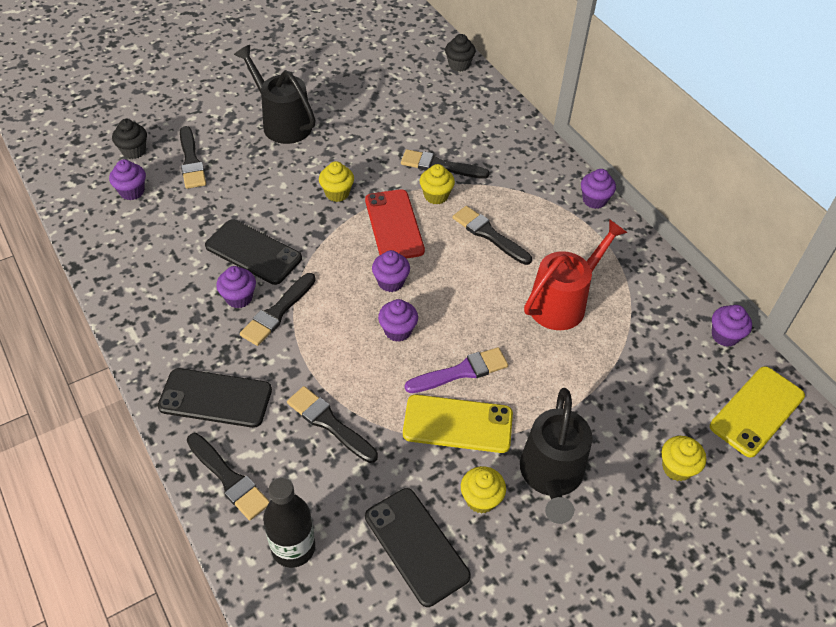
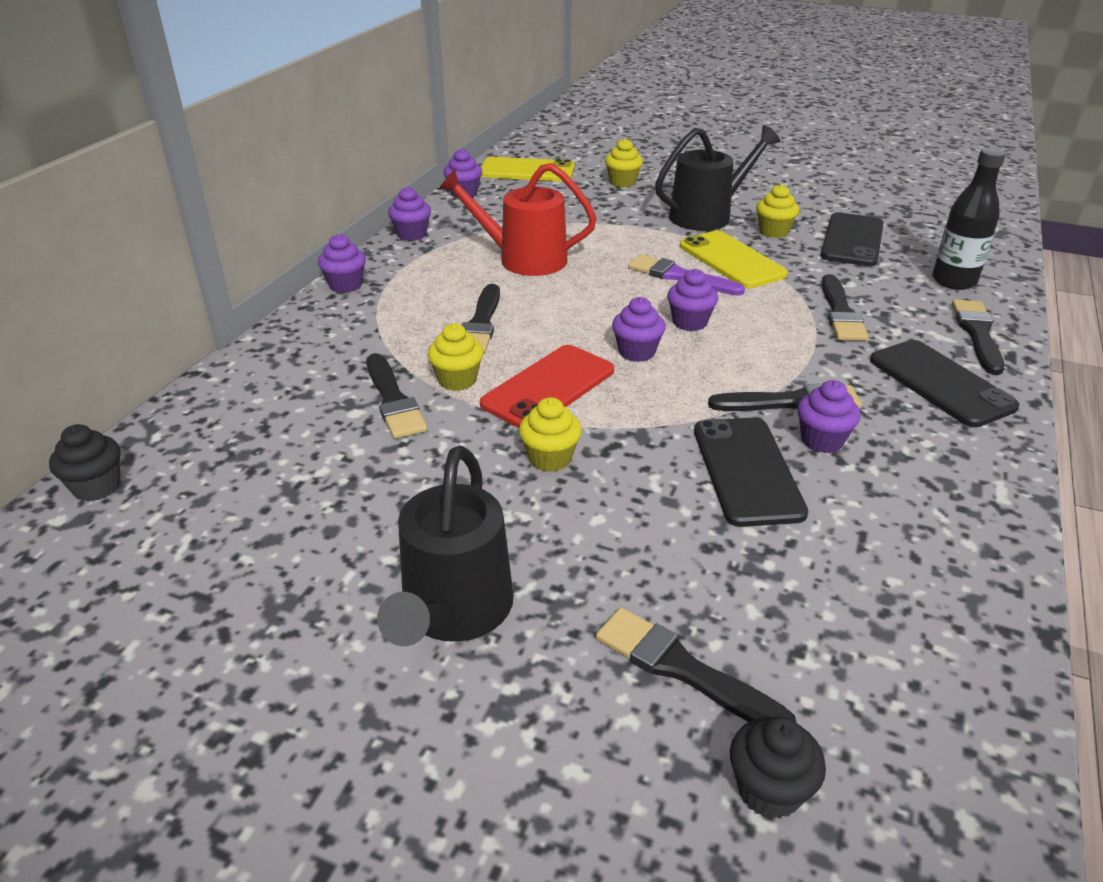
camera: 125 degrees left, 15 degrees down
purple cupcake [109,159,146,200] -> purple cupcake moved to [388,187,431,241]
black brush [180,126,206,189] -> black brush turned 90 degrees counterclockwise [596,607,796,722]

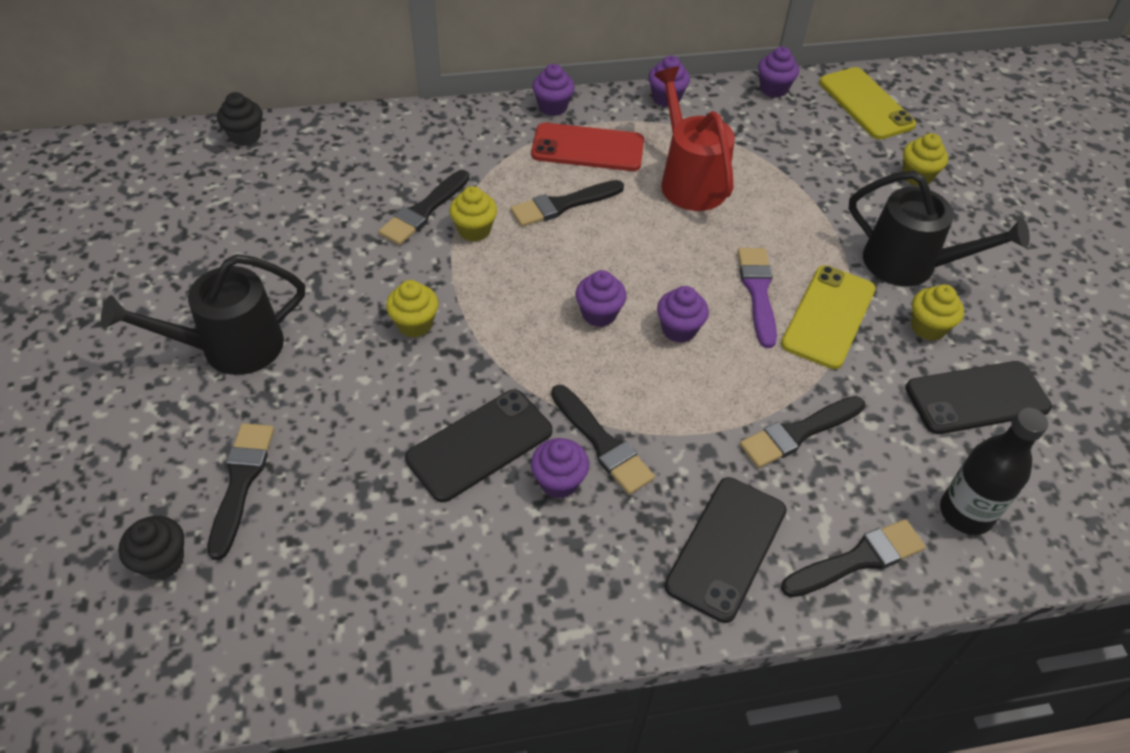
camera: 55 degrees right, 15 degrees up
red phone [480,345,614,428] -> red phone moved to [531,123,644,171]

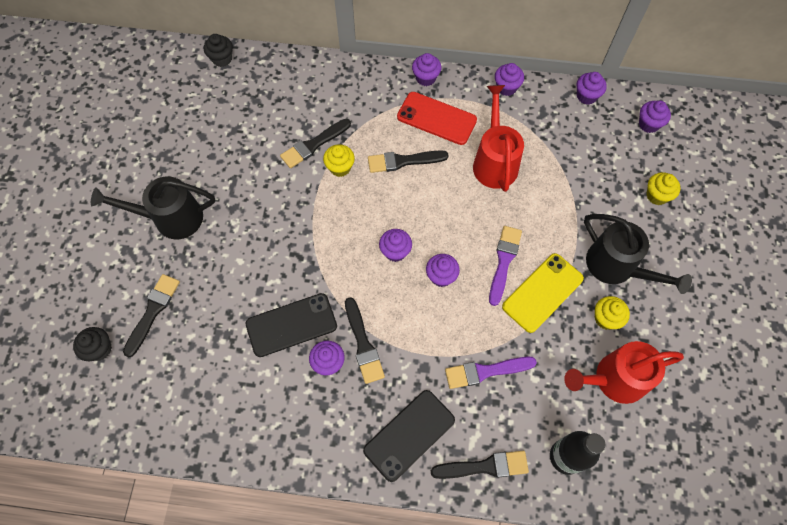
camera: 20 degrees right, 15 degrees up
yellow cupcake [386,280,439,337] -> none
black brush [740,396,865,468] -> purple brush [445,357,537,389]
yellow phone [819,67,916,139] -> purple cupcake [639,100,671,133]
black phone [906,361,1052,434] -> red watering can [564,341,684,404]

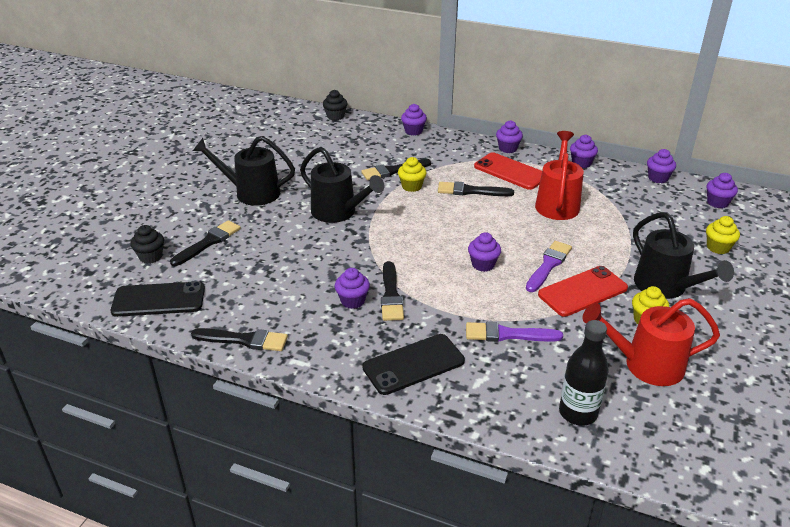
camera: 15 degrees right, 30 degrees down
black phone [246,293,337,357] -> black phone moved to [110,281,205,317]
purple cupcake [379,229,412,262] -> purple cupcake moved to [401,104,427,136]
black brush [431,451,529,479] -> black brush moved to [191,328,288,351]
yellow phone [502,253,584,333] -> red phone [538,266,628,317]
none -> black watering can [300,147,384,223]

